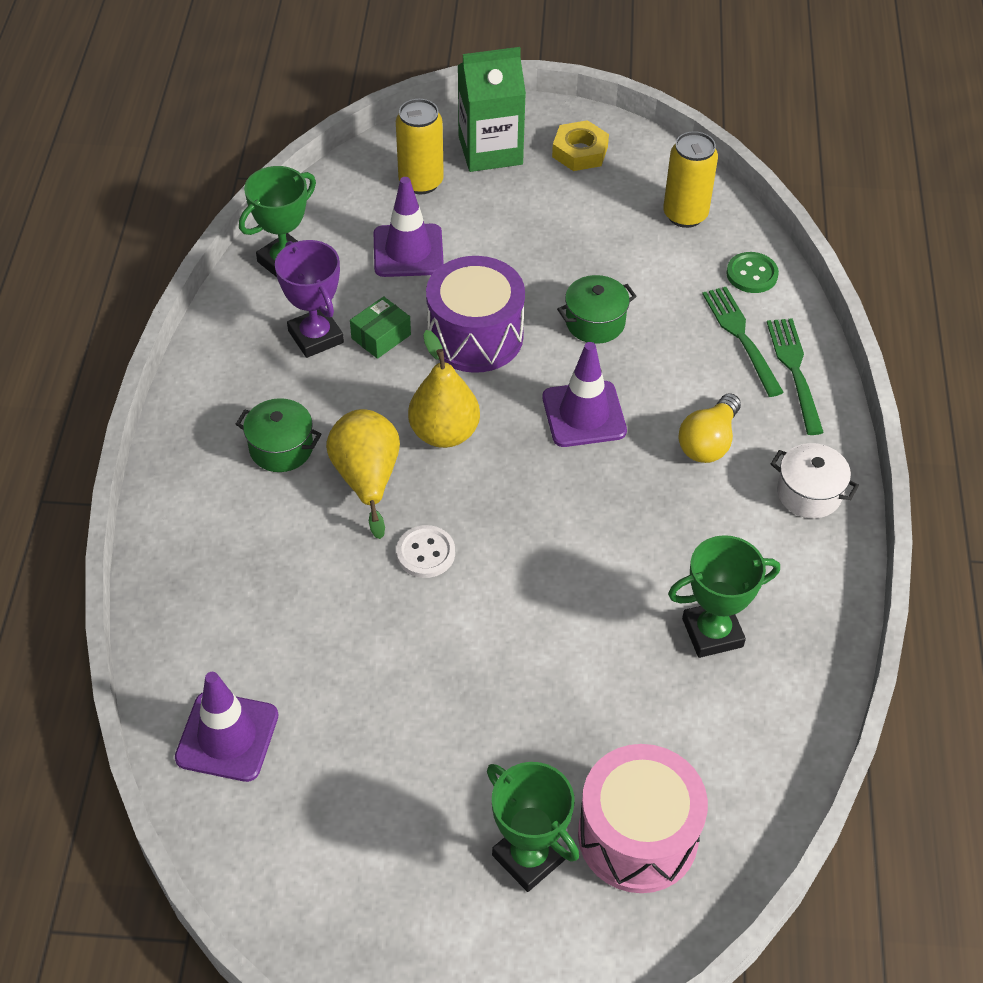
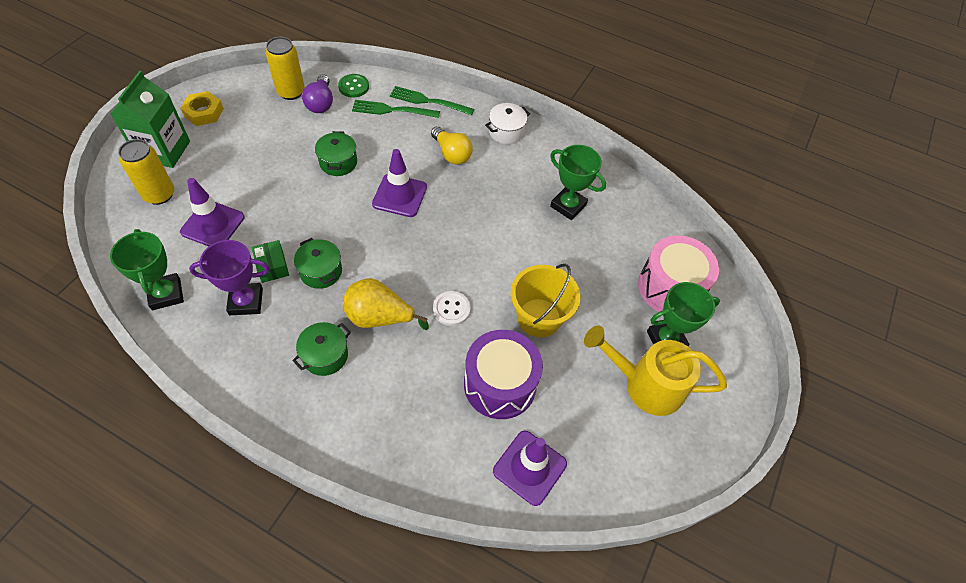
camera: 70 degrees left, 5 degrees up
yellow pear [408,330,480,448] -> none
purple drum [426,256,525,373] -> purple drum moved to [464,330,543,419]
green trophy [668,535,780,658] -> green trophy turned 60 degrees counterclockwise [550,145,606,220]
none -> green pot [294,238,342,289]
none -> purple light bulb [302,75,333,113]
none -> yellow bucket [511,264,580,337]
none -> yellow watering can [584,326,727,416]

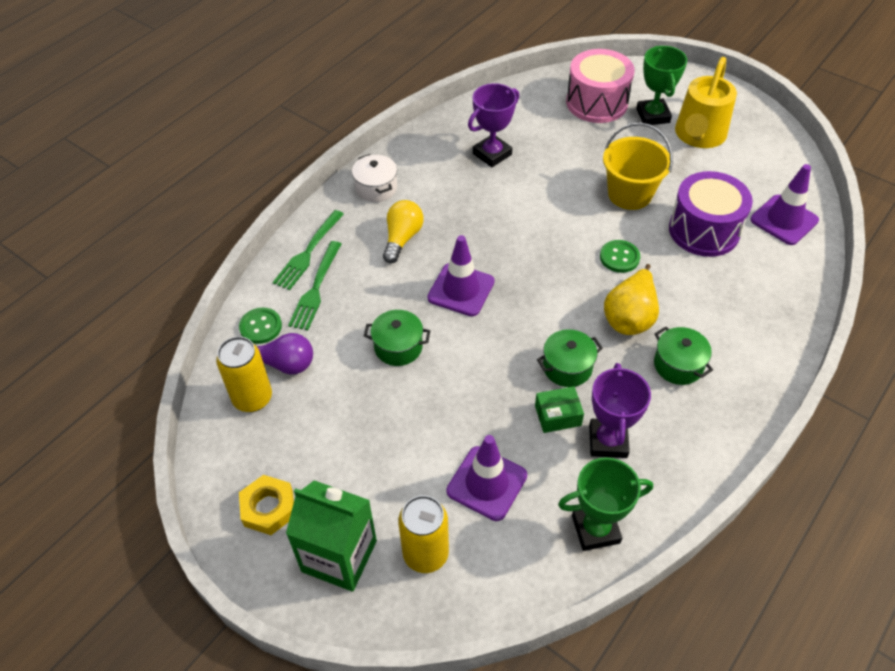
camera: 75 degrees left, 5 degrees down
yellow light bulb [431,126,472,165] -> yellow light bulb turned 45 degrees counterclockwise [383,200,423,263]
white button [433,291,471,326] -> green button [600,240,640,273]
green trophy [550,145,606,220] -> purple trophy [468,83,519,167]

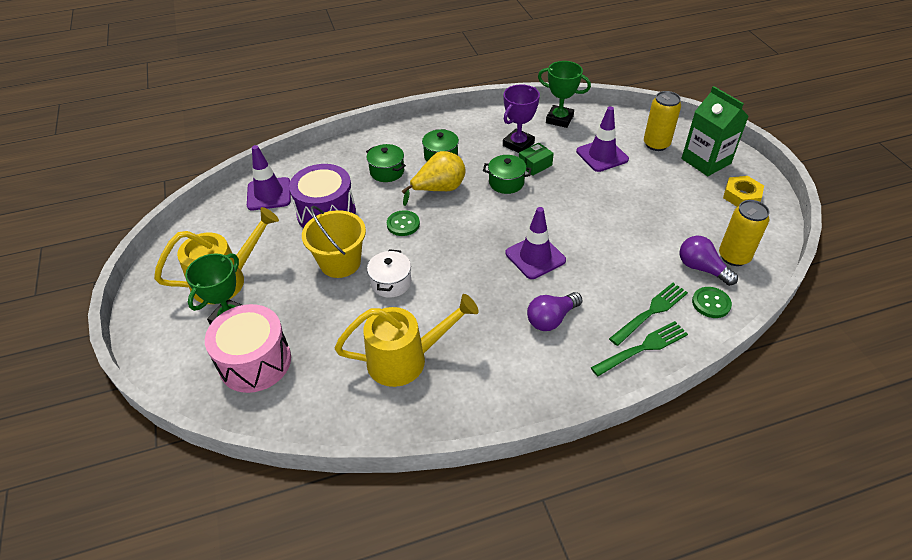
camera: 145 degrees left, 5 degrees down
white pot [352,154,397,202] -> white pot moved to [367,249,411,298]
green pot [364,310,430,366] -> green pot moved to [366,144,406,182]
yellow light bulb [383,200,423,263] -> purple light bulb [527,292,583,331]
purple trophy [468,83,519,167] -> yellow watering can [335,294,479,387]
green box [535,386,584,433] -> green box turned 60 degrees counterclockwise [519,143,554,176]

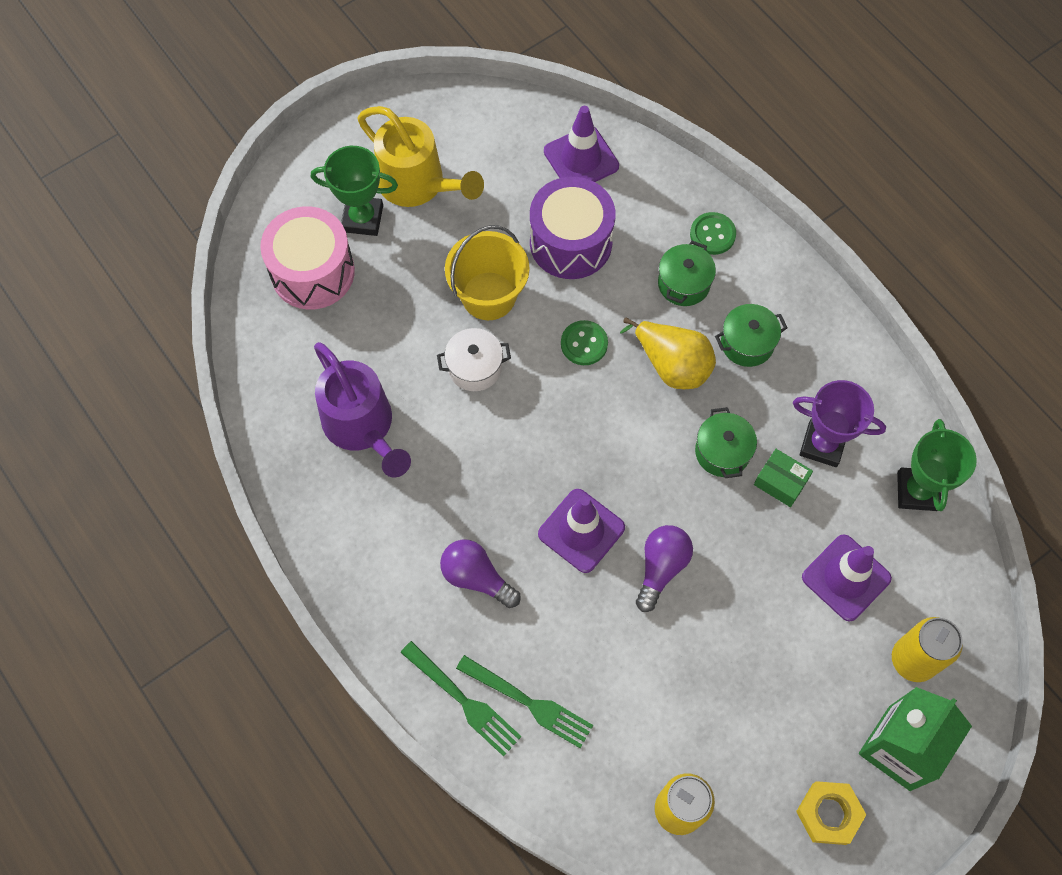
camera: 70 degrees right, 20 degrees up
yellow watering can [335,294,479,387] -> purple watering can [314,342,411,477]
purple light bulb [680,236,738,286] -> purple light bulb moved to [636,525,693,612]
green button [692,287,732,318] -> green button moved to [690,212,736,255]

